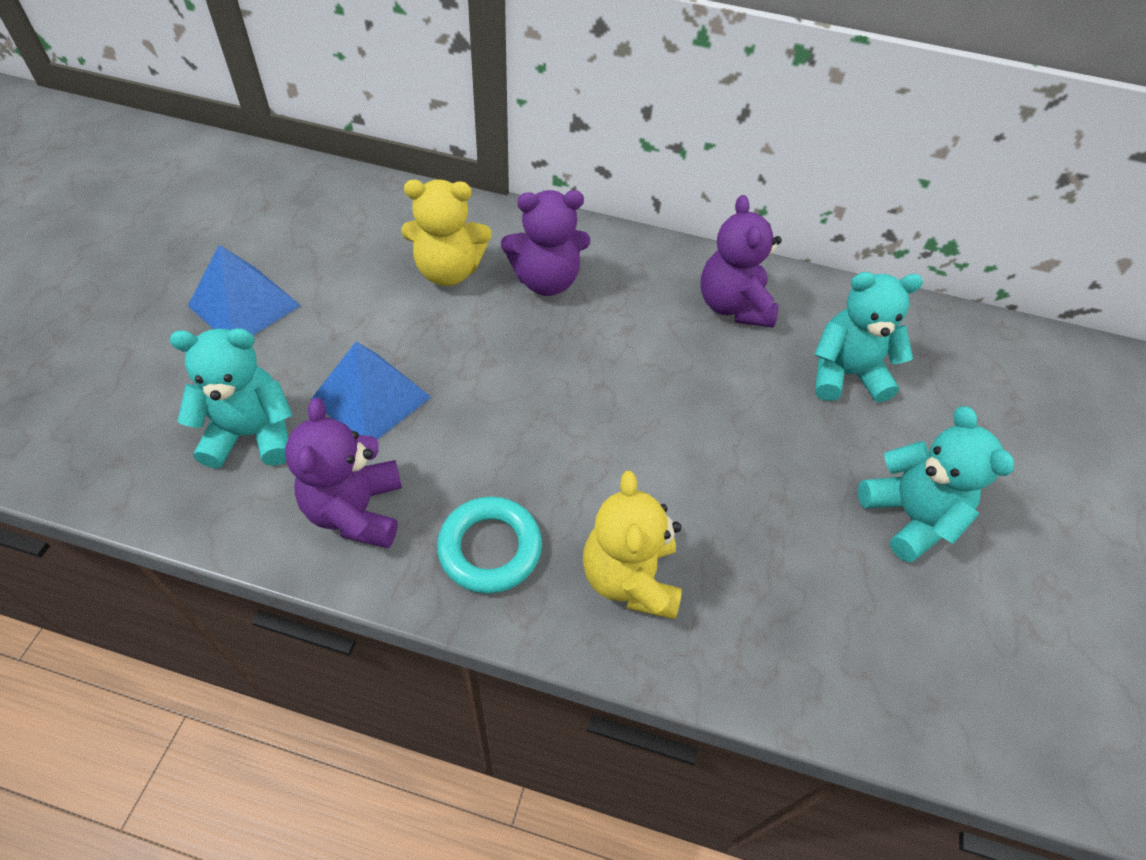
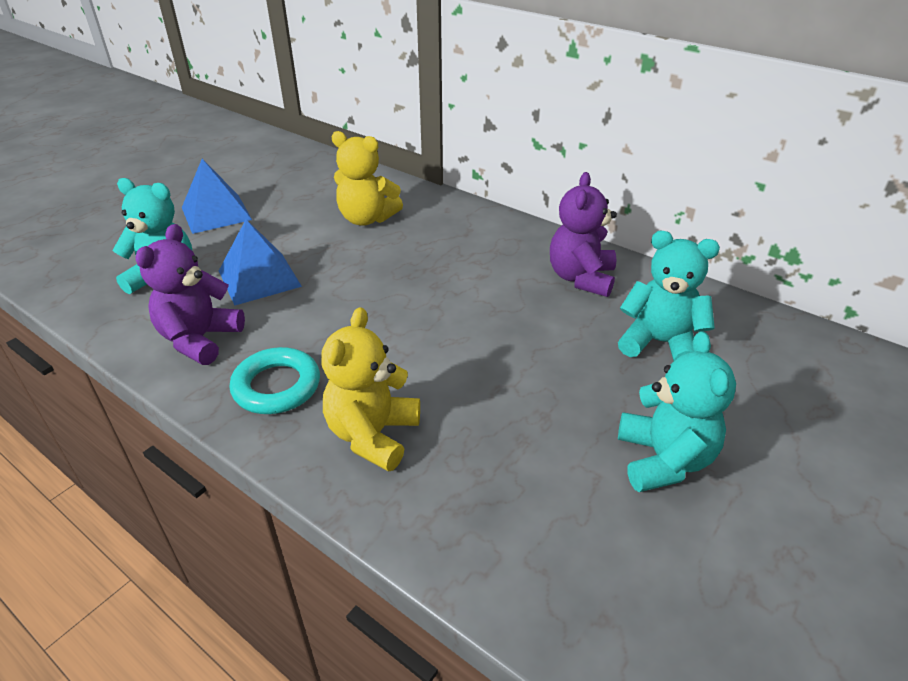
camera: 25 degrees right, 15 degrees down
purple teddy bear [501,190,590,296] -> none

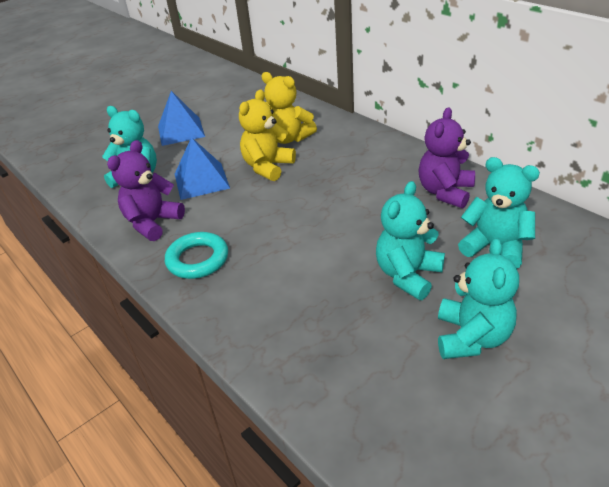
camera: 15 degrees right, 0 degrees up
yellow teddy bear [321,307,420,472] -> yellow teddy bear moved to [239,89,296,181]
none -> turquoise teddy bear [376,181,445,300]

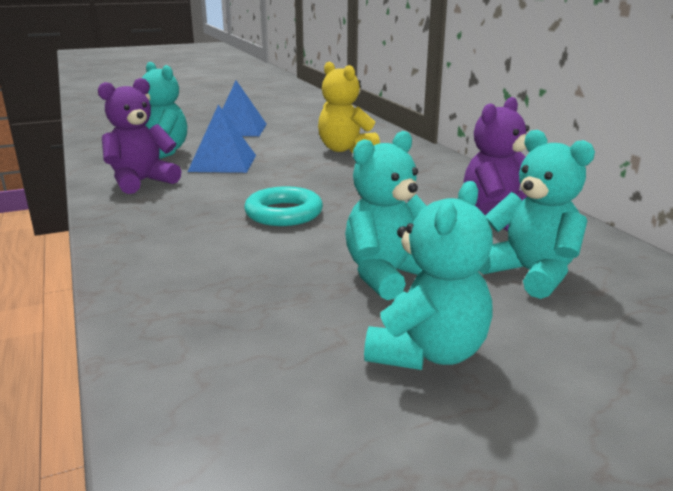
camera: 15 degrees right, 15 degrees down
turquoise ring [165,232,228,279] -> turquoise ring moved to [244,186,323,226]
yellow teddy bear [239,89,296,181] -> none

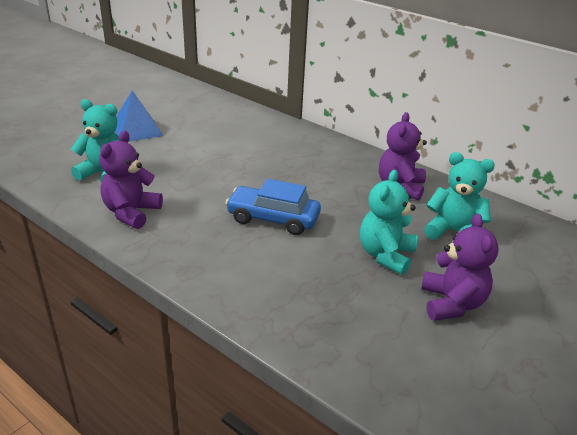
camera: 30 degrees left, 10 degrees up
blue pyramid [188,105,256,173] -> none
turquoise ring [244,186,323,226] -> blue car [225,179,321,235]
yellow teddy bear [318,61,380,153] -> none
turquoise teddy bear [364,181,493,370] -> purple teddy bear [421,214,499,321]

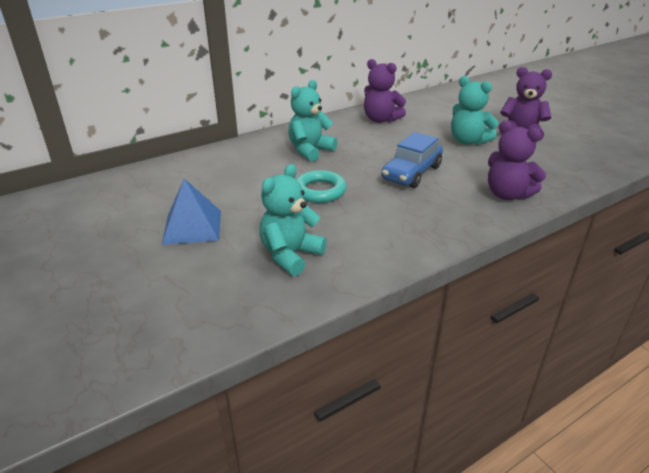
camera: 70 degrees left, 0 degrees up
purple teddy bear [100,131,163,229] -> purple teddy bear moved to [488,121,546,200]
turquoise teddy bear [424,152,495,240] -> turquoise teddy bear moved to [289,80,337,162]
none -> turquoise ring [296,170,347,203]

